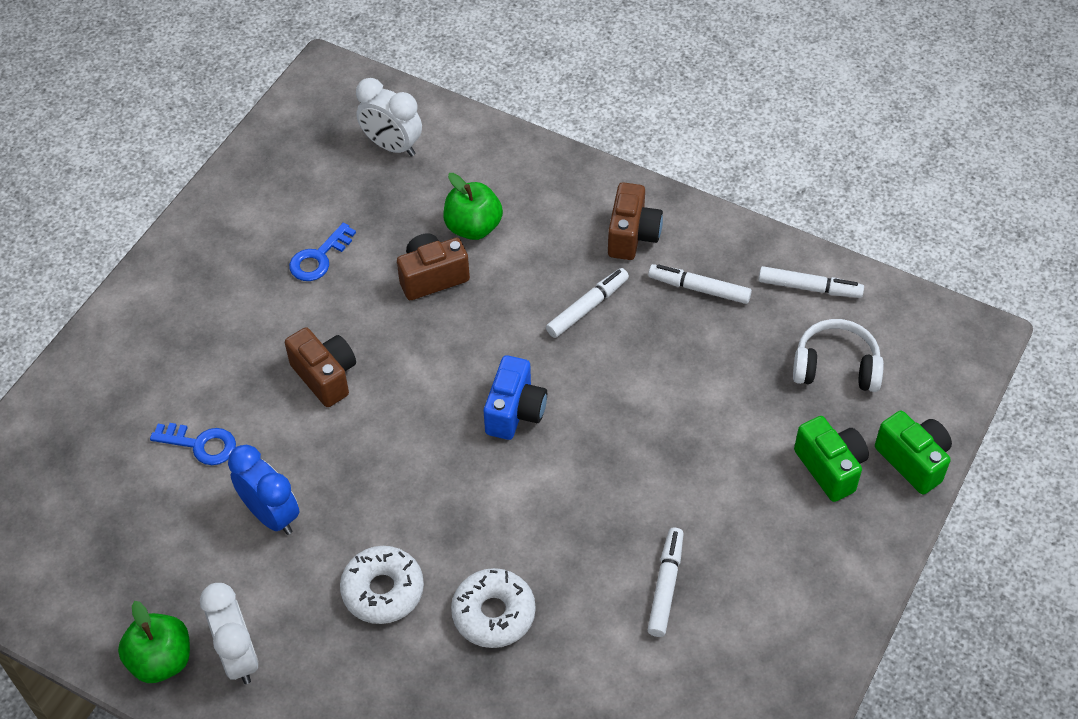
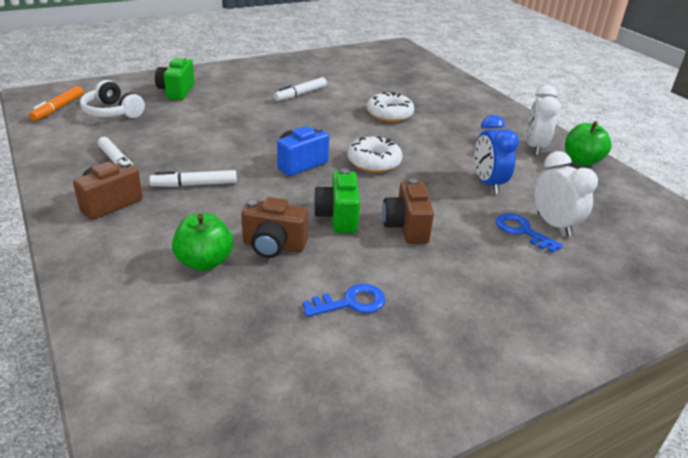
camera: 150 degrees left, 20 degrees down
white donut [340,546,424,624] -> white donut moved to [348,137,403,173]
white clock [356,78,422,157] -> white clock moved to [534,151,598,237]
white marker [758,266,864,298] -> none
green camera [875,411,952,495] -> green camera moved to [313,169,360,233]
none -> orange marker [29,86,84,121]

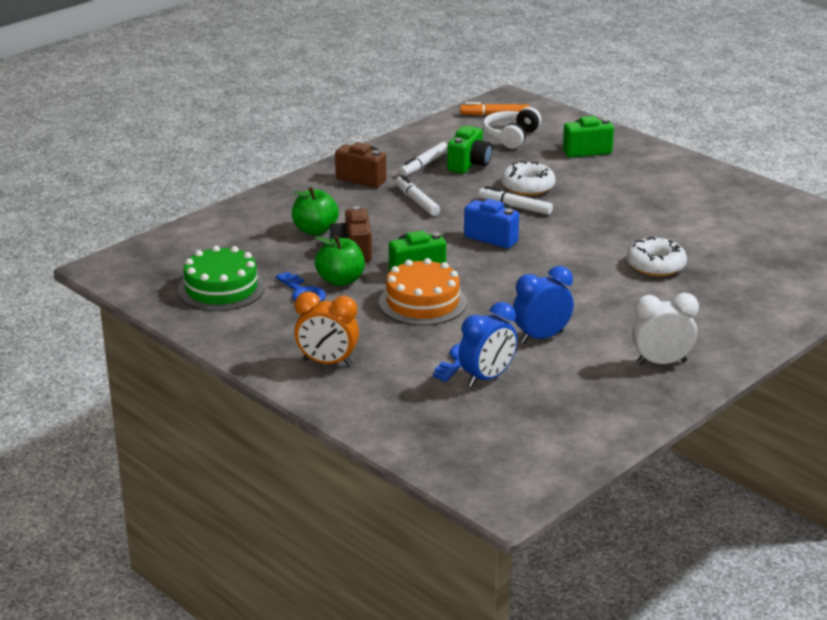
camera: 75 degrees right, 5 degrees down
white marker [274,77,327,101] -> white marker moved to [479,186,553,215]
white donut [348,137,403,173] -> white donut moved to [501,161,556,196]
brown camera [382,179,434,244] -> orange cake [379,258,467,325]
white clock [534,151,598,237] -> blue clock [458,302,517,387]
green apple [565,121,612,166] -> green apple moved to [315,235,365,286]
none -> green cake [178,245,265,311]
none -> orange clock [294,292,359,366]
none -> green camera [447,126,492,174]

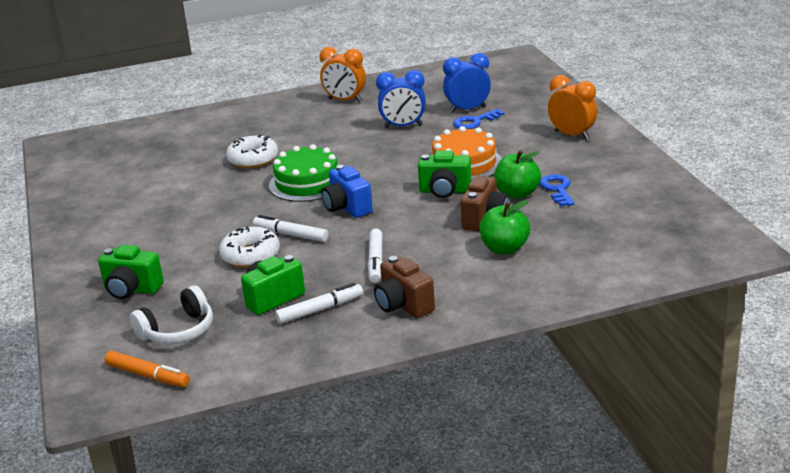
camera: 150 degrees left, 0 degrees up
green cake [178,245,265,311] -> green cake moved to [269,144,338,202]
white marker [479,186,553,215] -> white marker turned 150 degrees clockwise [253,215,329,242]
white clock [632,293,699,365] -> orange clock [319,47,366,102]

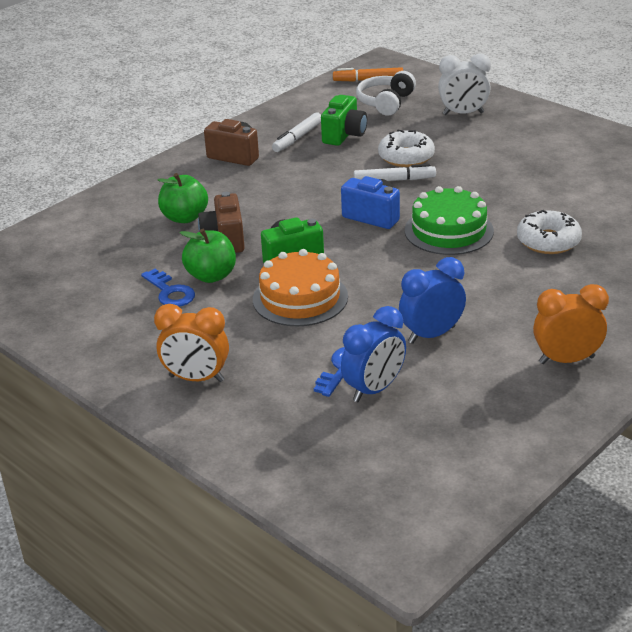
camera: 150 degrees right, 5 degrees up
green camera [98,245,164,299] -> white clock [438,54,491,115]
white marker [368,228,382,283] -> none

